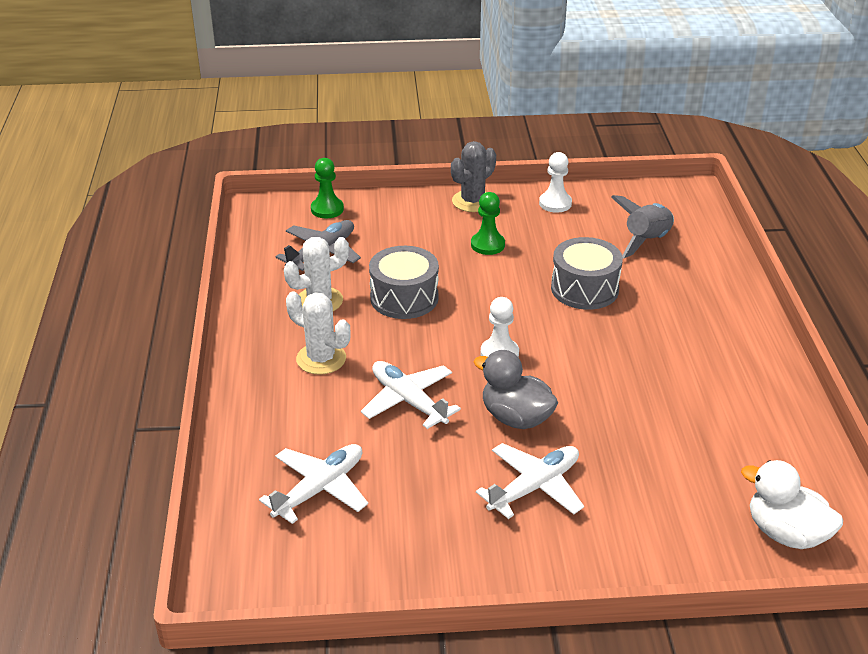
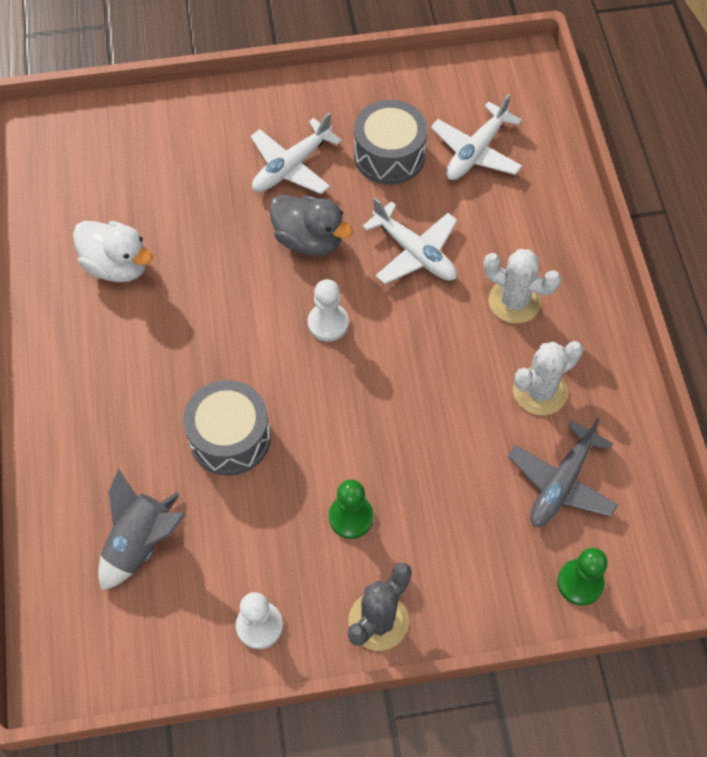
camera: 175 degrees right, 25 degrees up
grey drum [369,246,439,319] -> grey drum moved to [354,100,428,185]
white duck [741,460,843,549] -> white duck moved to [73,221,153,282]

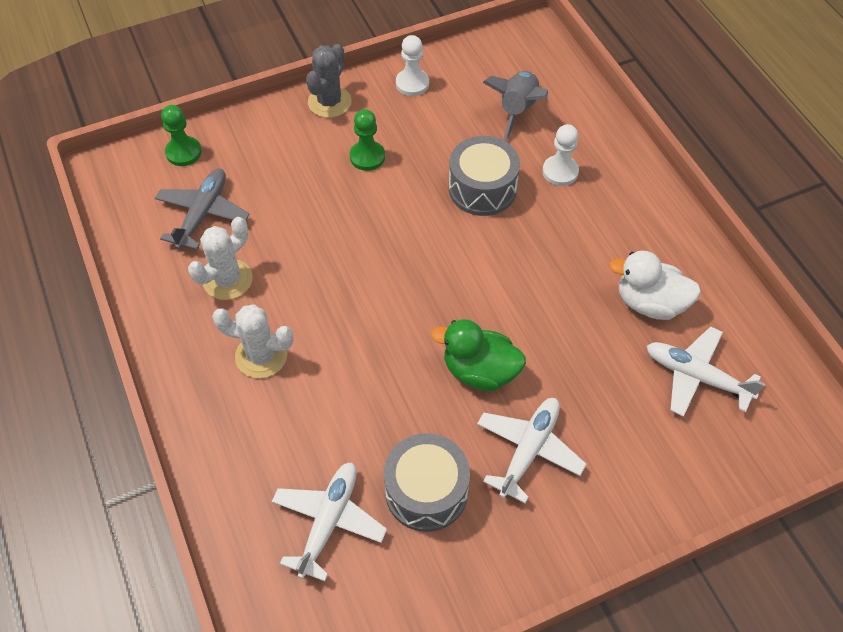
camera: 165 degrees right, 5 degrees down
grey duck [269,195,353,256] -> green duck [431,319,526,391]
white pawn [308,279,349,342] -> white pawn moved to [542,124,579,186]
white plane [362,198,457,284] -> white plane moved to [647,326,766,417]

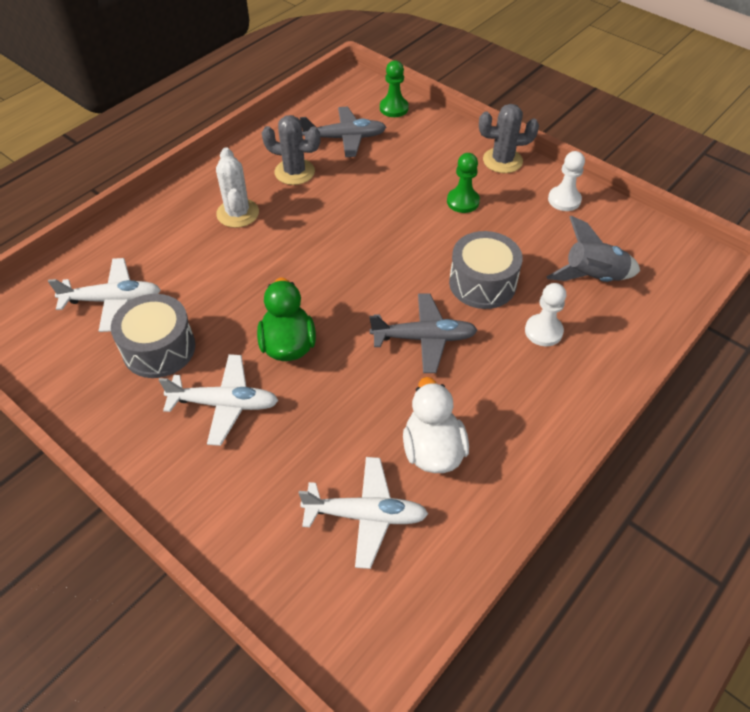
camera: 65 degrees right, 5 degrees down
white cactus [188,217,253,300] -> grey cactus [262,115,321,185]
white plane [647,326,766,417] -> white plane turned 90 degrees clockwise [299,457,428,569]
none -> grey plane [370,294,477,373]

